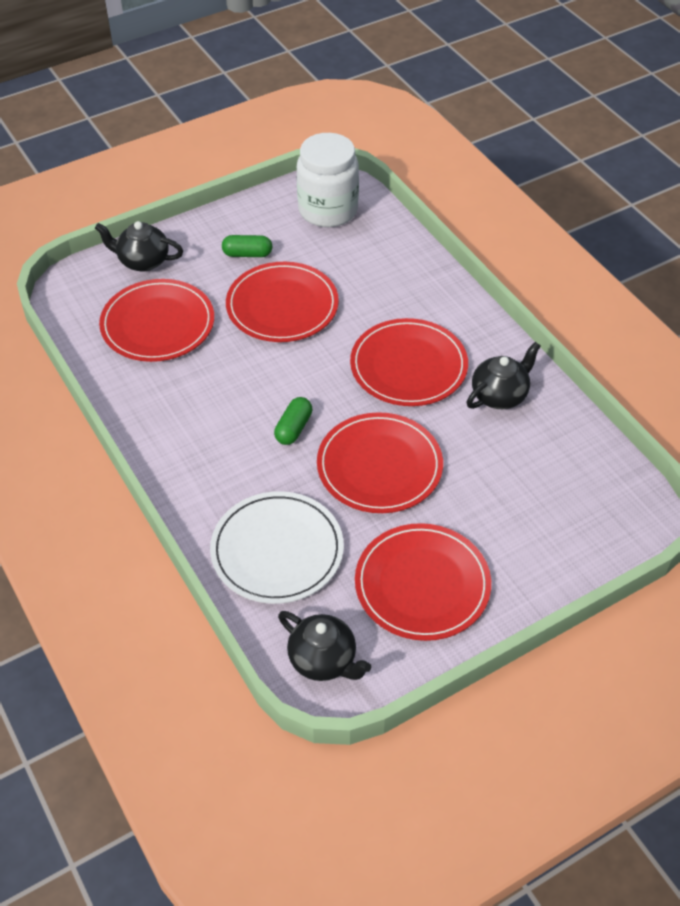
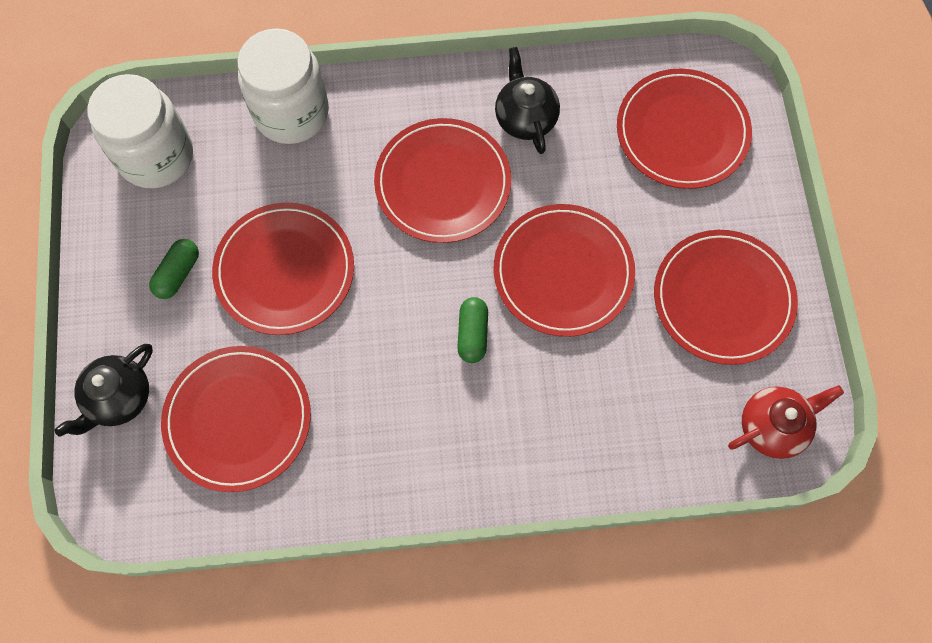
camera: 65 degrees left, 20 degrees up
white plate [210,491,344,604] -> none
green capsule [274,397,312,445] -> green capsule turned 45 degrees clockwise [457,297,488,363]
black teapot [278,611,371,681] -> red teapot [728,385,844,459]
none -> white jar [238,28,329,144]
none -> red plate [617,69,752,189]

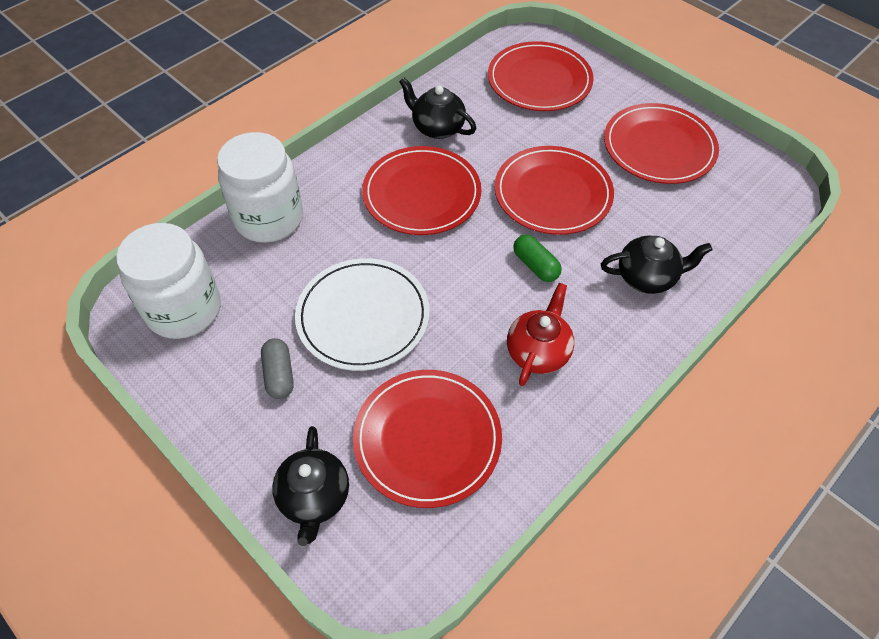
camera: 40 degrees left, 15 degrees down
green capsule [149,239,199,299] -> grey capsule [261,338,294,399]
red plate [212,202,354,335] -> white plate [295,258,430,371]
red teapot [728,385,844,459] -> red teapot moved to [507,283,574,386]
none -> black teapot [601,236,712,294]

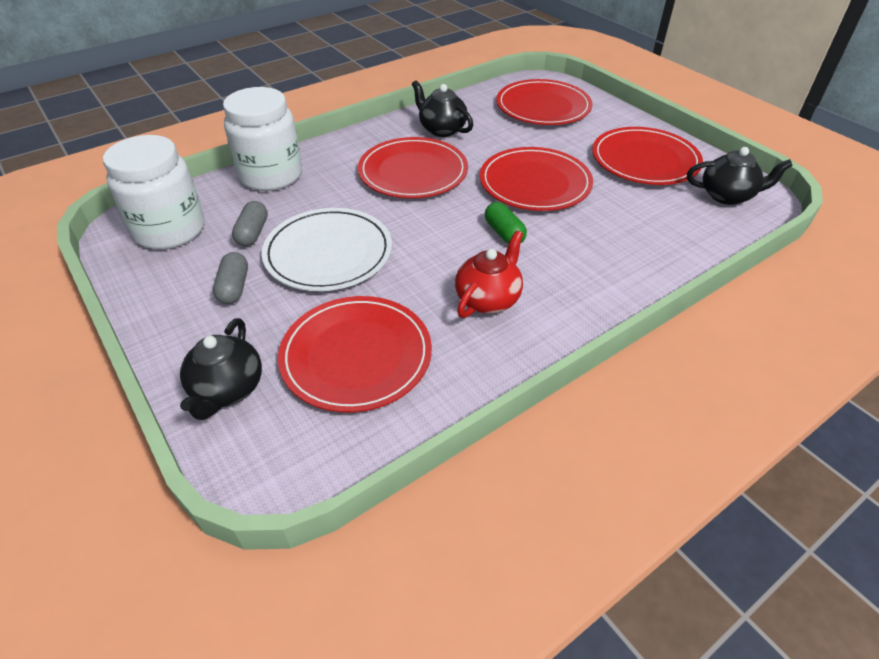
camera: 10 degrees right, 10 degrees down
black teapot [601,236,712,294] -> black teapot moved to [687,147,793,205]
none -> grey capsule [232,201,268,246]

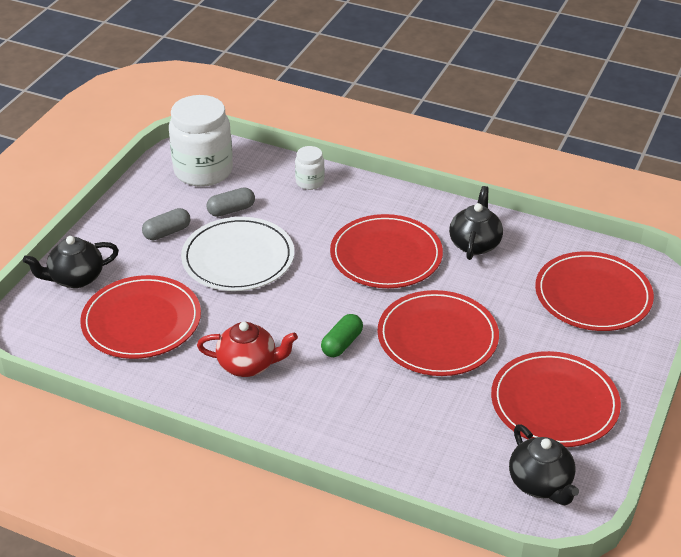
camera: 60 degrees right, 5 degrees down
white jar [223,87,302,191] -> white jar [295,146,325,190], size x0.48

